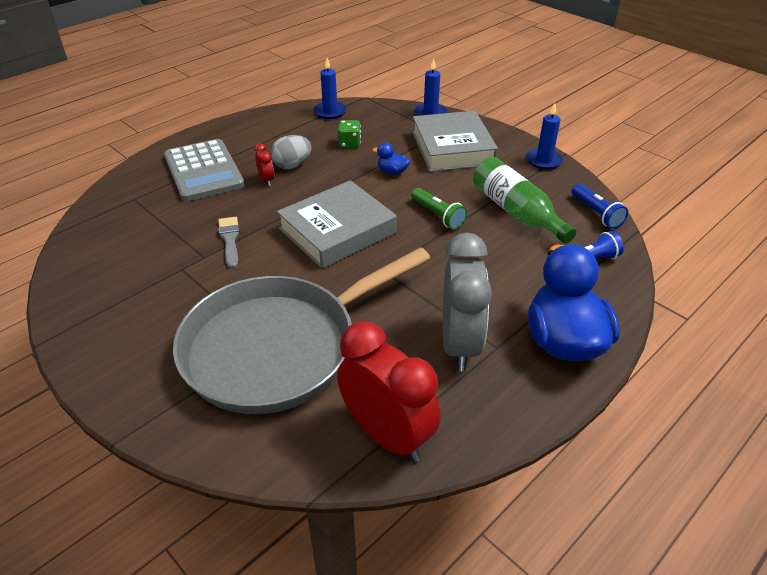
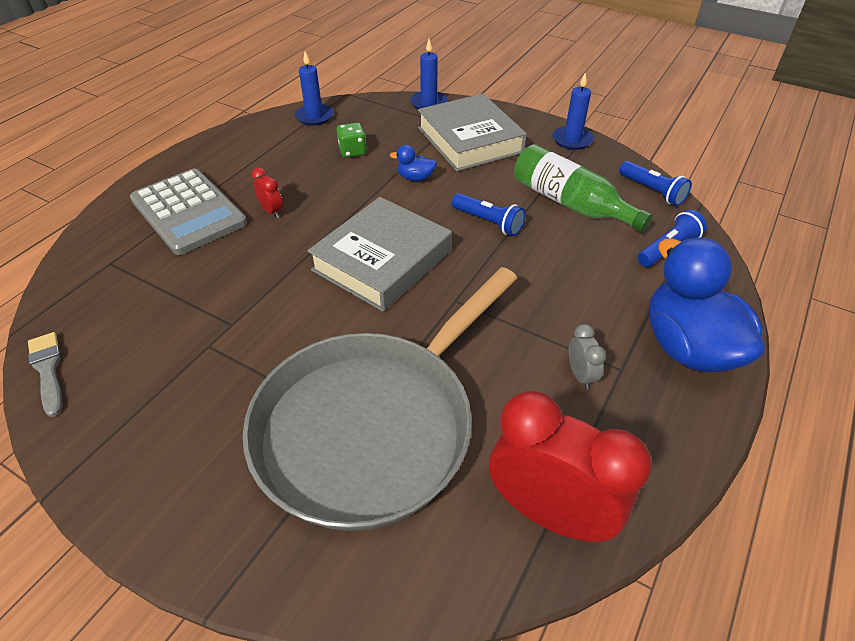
camera: 15 degrees left, 5 degrees up
grey brush [218,217,240,269] -> grey brush moved to [28,332,62,417]
grey egg [270,135,311,169] -> none
green flashlight [411,188,467,230] -> blue flashlight [452,193,525,236]
grey clock [443,233,492,371] -> grey clock [569,324,606,390], size x0.42

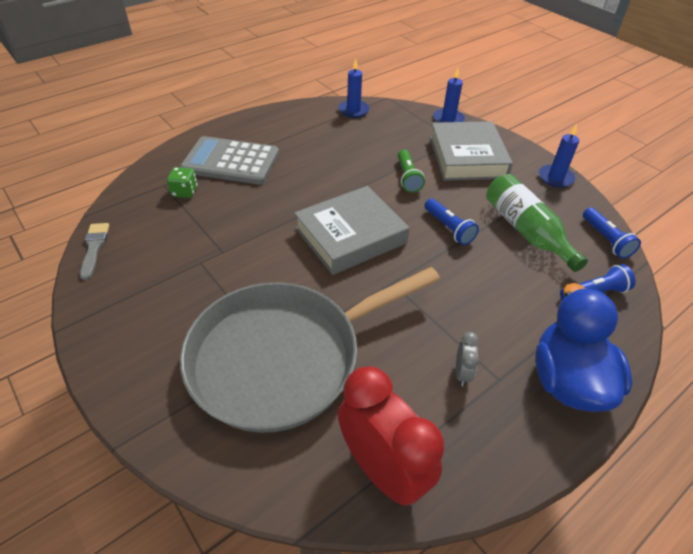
camera: 20 degrees right, 0 degrees up
grey calculator [130,168,247,255] -> grey calculator turned 120 degrees clockwise [180,136,279,184]
red clock [252,167,283,218] -> none
green dice [337,123,367,158] -> green dice moved to [167,167,198,198]
blue duck [390,145,437,181] -> green flashlight [398,150,425,193]

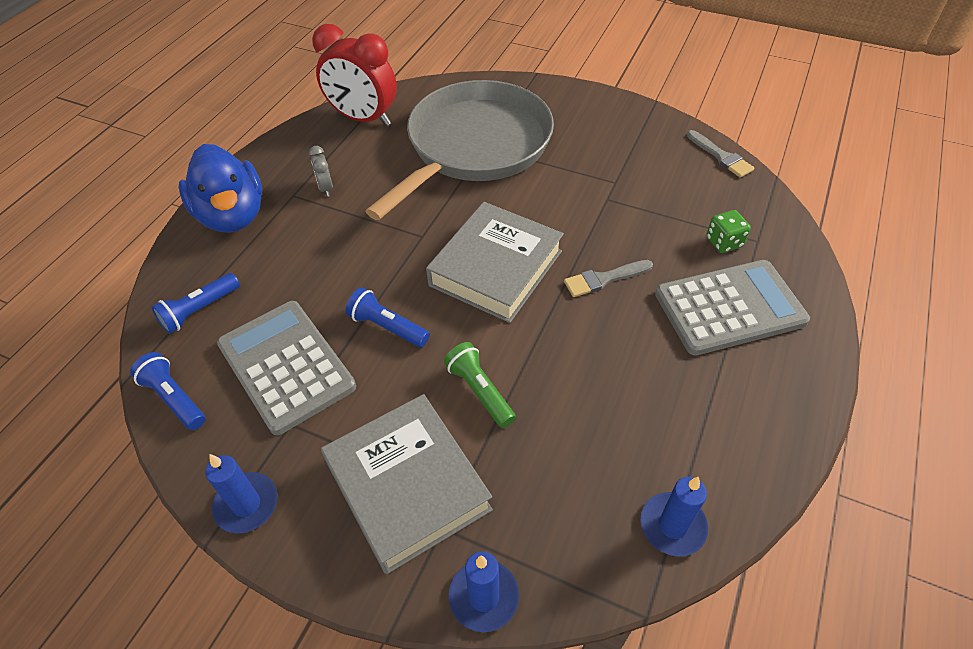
camera: 155 degrees right, 5 degrees up
green bottle [486,174,588,272] -> grey calculator [217,301,356,435]
none -> grey brush [564,260,653,297]

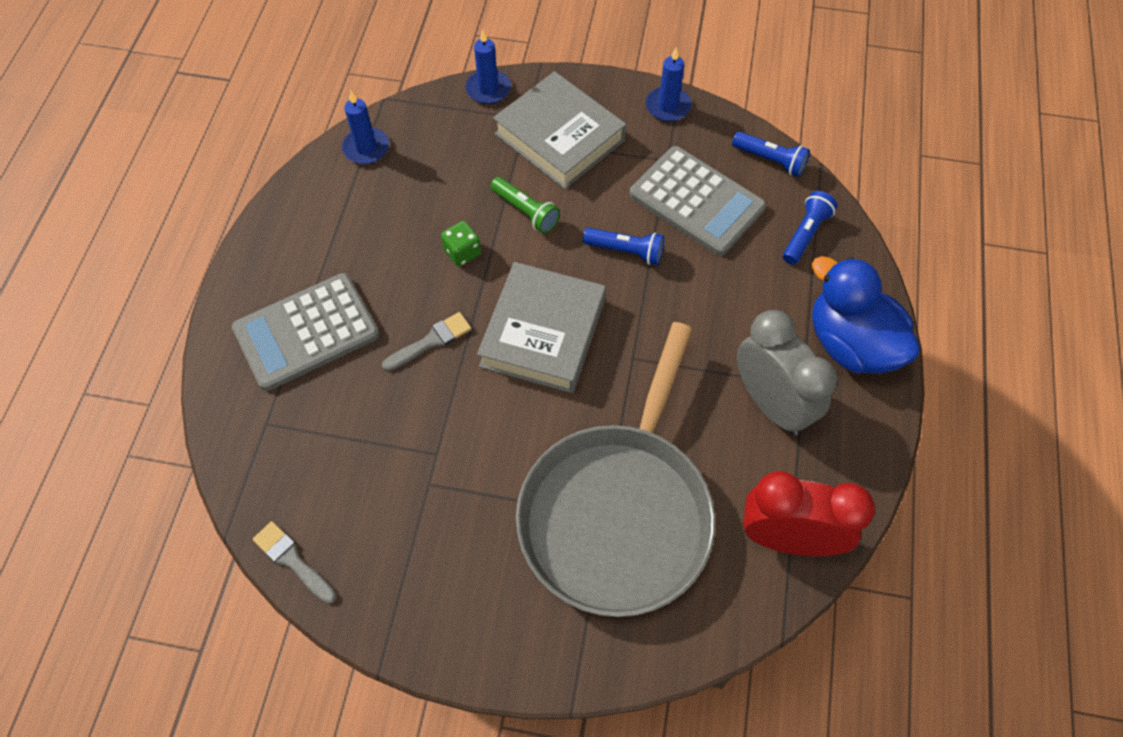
camera: 165 degrees right, 10 degrees up
grey clock [309,146,333,197] -> grey clock [737,310,837,435], size x2.36
green dice [706,210,751,253] -> green dice moved to [441,221,481,267]

